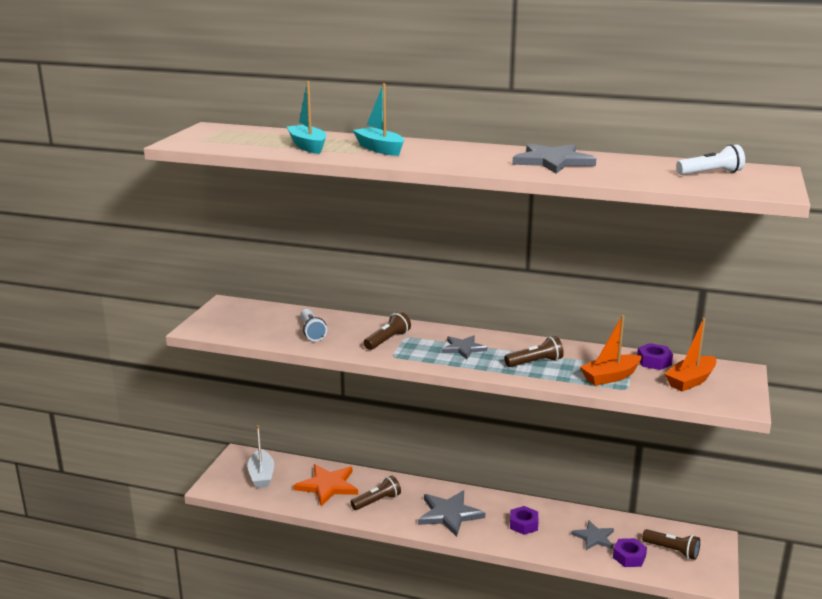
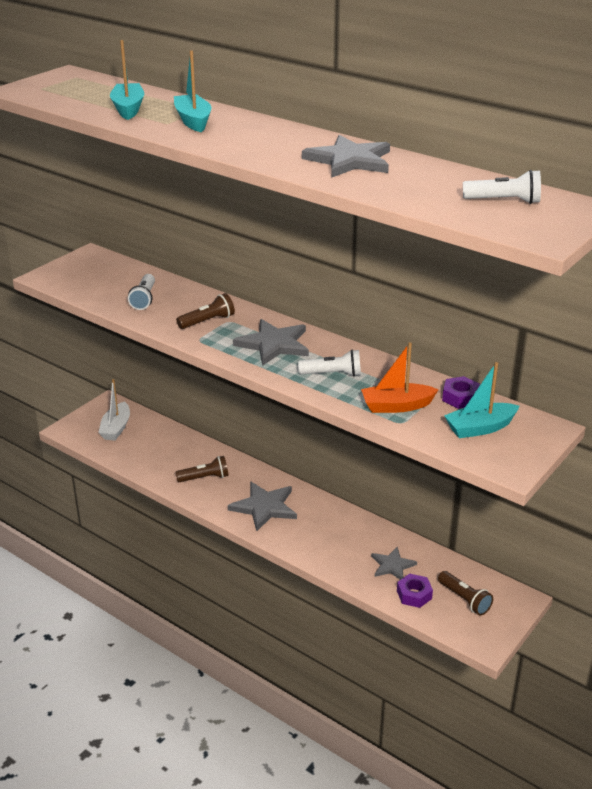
camera: 20 degrees right, 10 degrees up
orange star [293,464,358,506] -> none
grey star [442,335,487,359] -> grey star [233,319,309,366], size x1.61
brown flashlight [504,336,564,367] -> white flashlight [298,349,361,377]
purple nut [510,506,539,535] -> none
orange boat [665,318,717,391] -> turquoise boat [444,362,519,438]

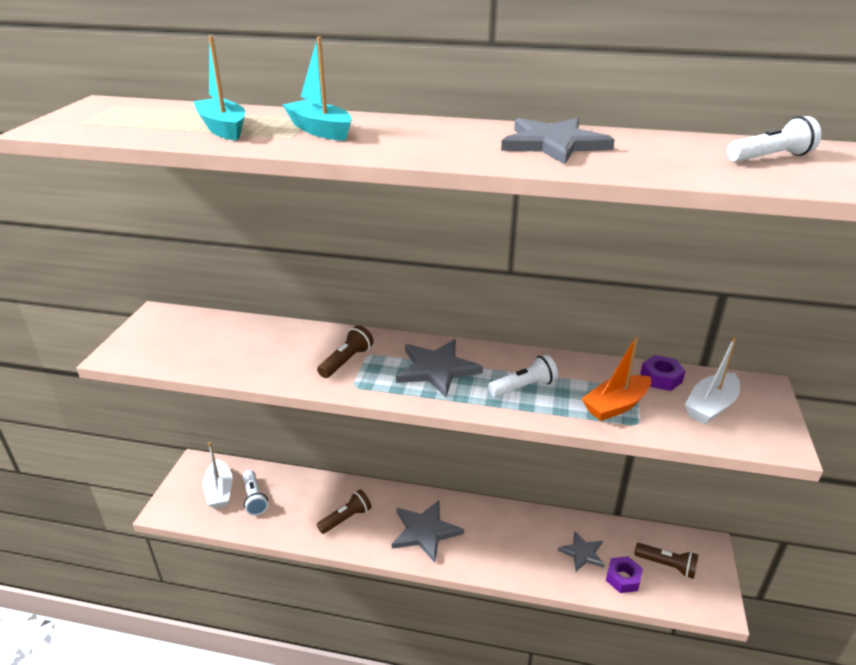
camera: 25 degrees left, 0 degrees up
white flashlight [128,274,155,310] -> white flashlight moved to [243,470,268,516]
turquoise boat [444,362,519,438] -> white boat [685,336,740,424]

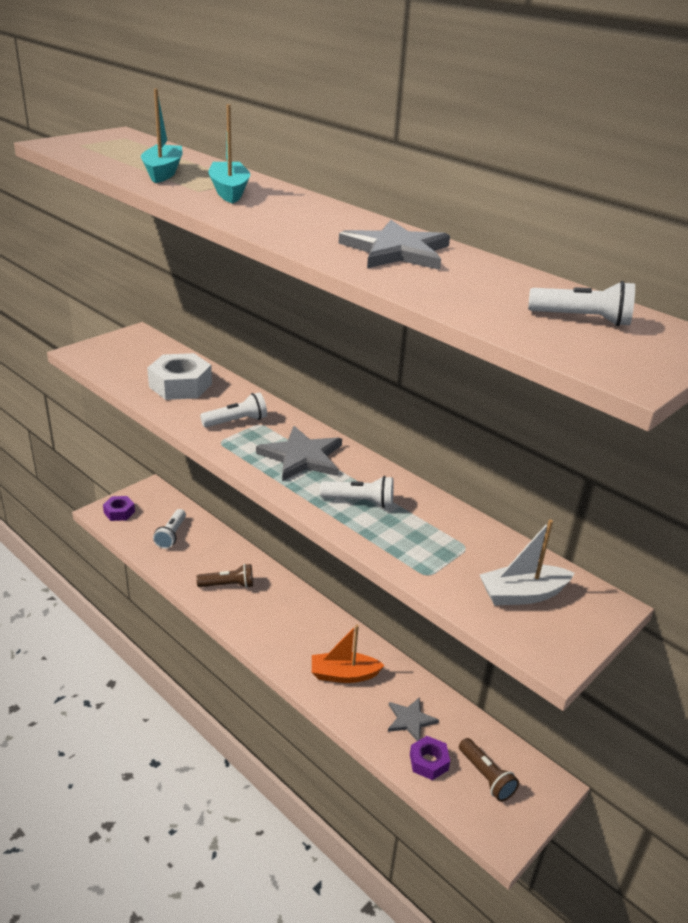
camera: 30 degrees right, 0 degrees up
white boat [203,442,233,509] -> none
brown flashlight [317,325,374,378] -> white flashlight [200,392,267,427]
grey star [392,500,464,563] -> none
orange boat [582,336,651,421] -> orange boat moved to [312,624,385,683]
purple nut [640,355,686,391] -> purple nut moved to [103,496,135,521]
none -> white nut [147,353,212,400]

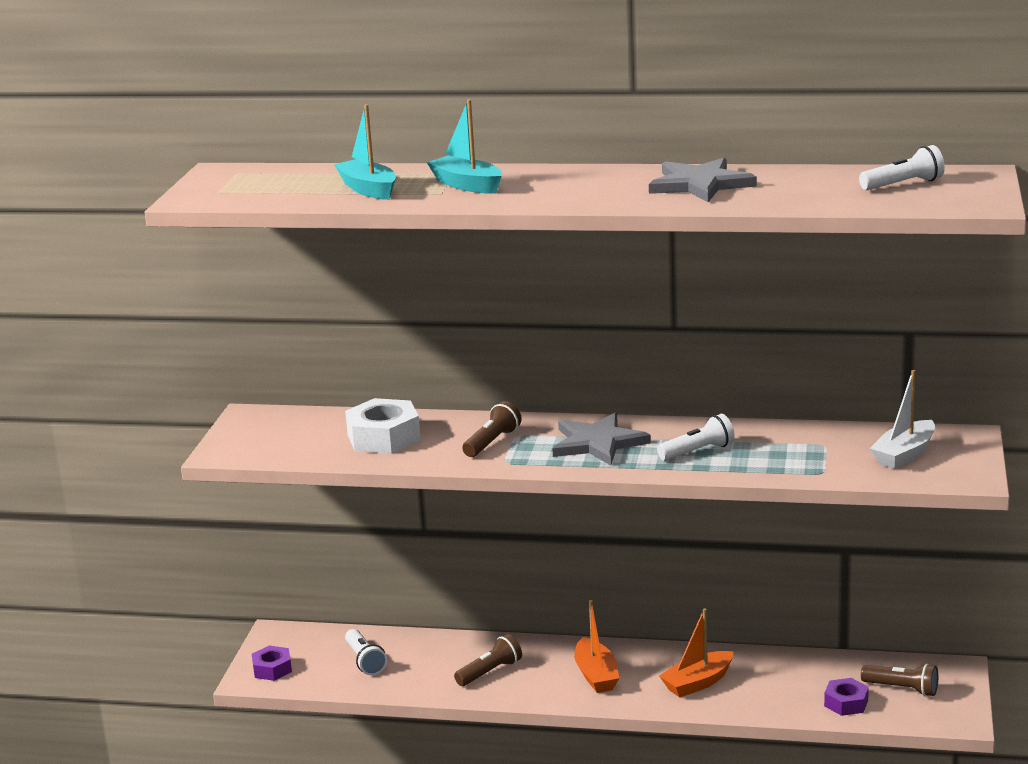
camera: 30 degrees left, 10 degrees down
white flashlight [200,392,267,427] -> brown flashlight [462,401,522,457]
grey star [388,697,439,741] -> none
none -> orange boat [574,600,619,693]

